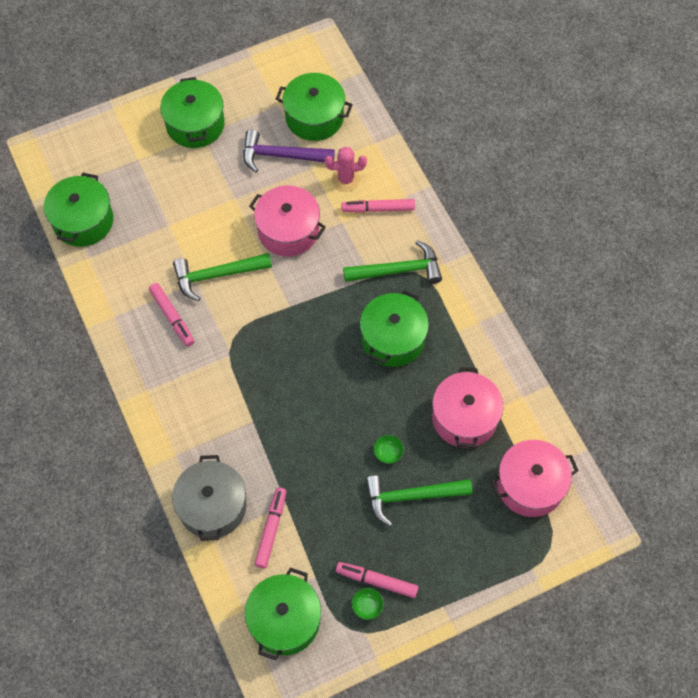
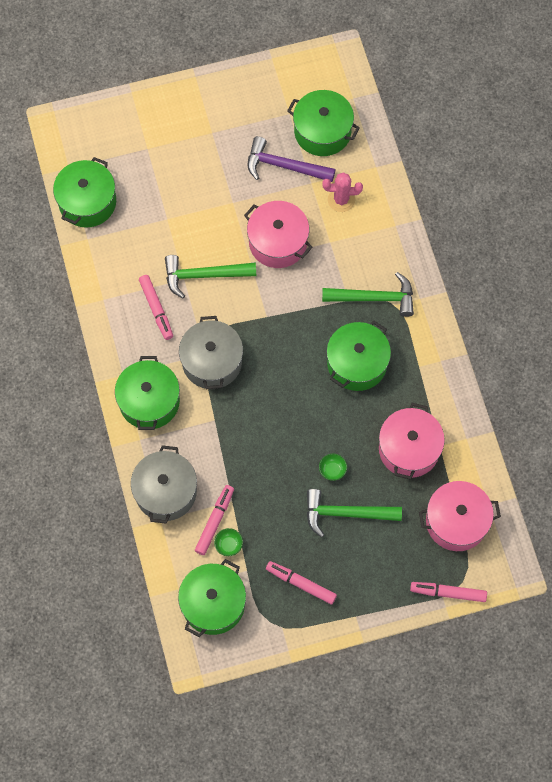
camera: 10 degrees right, 5 degrees up
green pot [160,77,225,148] -> green pot moved to [115,356,180,430]
pink marker [341,199,415,213] -> pink marker moved to [410,582,487,602]
green bowl [351,588,384,620] -> green bowl moved to [214,528,243,556]
none -> grey pot [179,316,243,389]

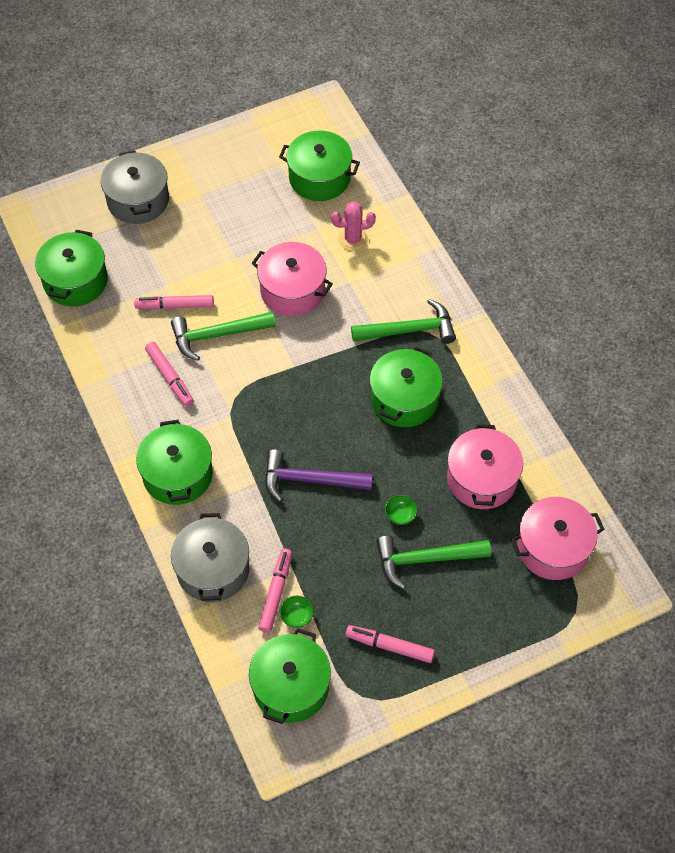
camera: 10 degrees left, 10 degrees down
grey pot [179,316,243,389] -> grey pot moved to [101,151,169,224]
purple hammer [248,136,336,182] -> purple hammer moved to [265,449,373,502]
pink marker [410,582,487,602] -> pink marker moved to [134,295,214,310]

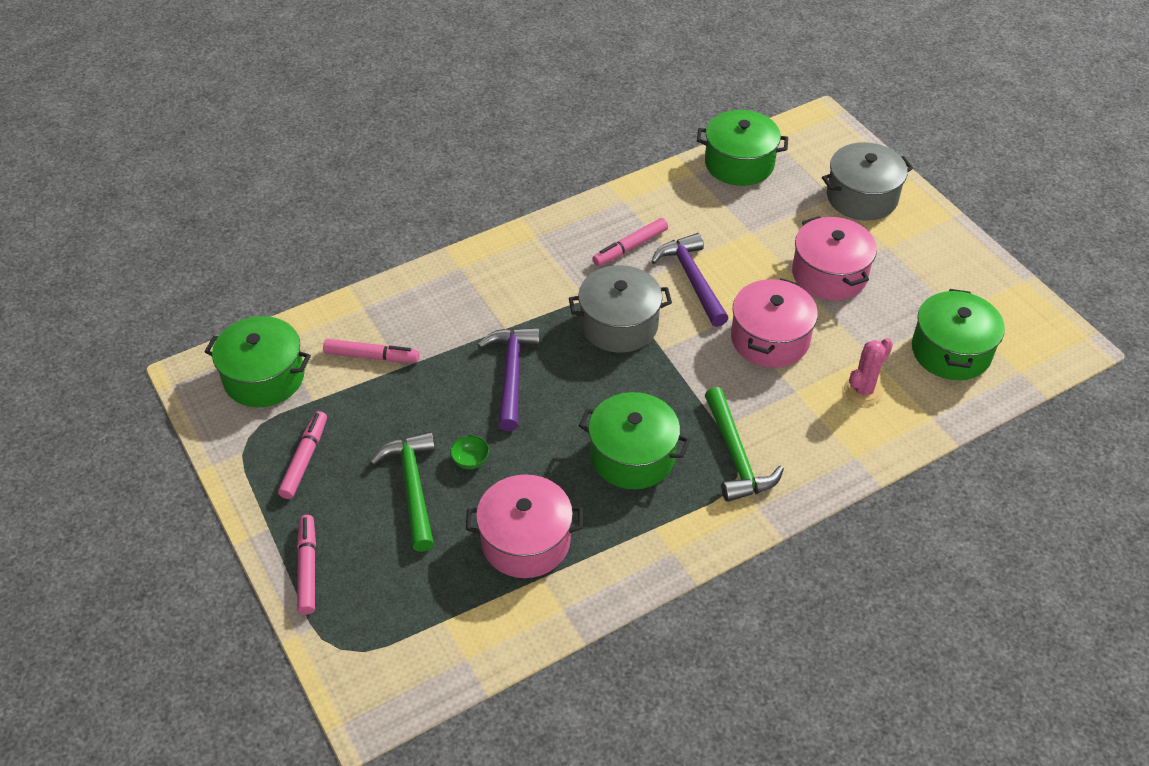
camera: 85 degrees right, 10 degrees down
pink marker [134,295,214,310] -> pink marker moved to [297,515,316,615]
green pot [136,420,213,505] -> none
green hammer [171,312,276,361] -> purple hammer [651,233,728,327]
grey pot [171,513,249,602] -> grey pot moved to [569,265,672,353]
green bowl [280,596,314,628] -> none
pink cactus [331,201,376,251] -> pink cactus turned 60 degrees clockwise [844,338,893,405]
pink pot [511,497,605,580] -> pink pot moved to [792,216,877,301]

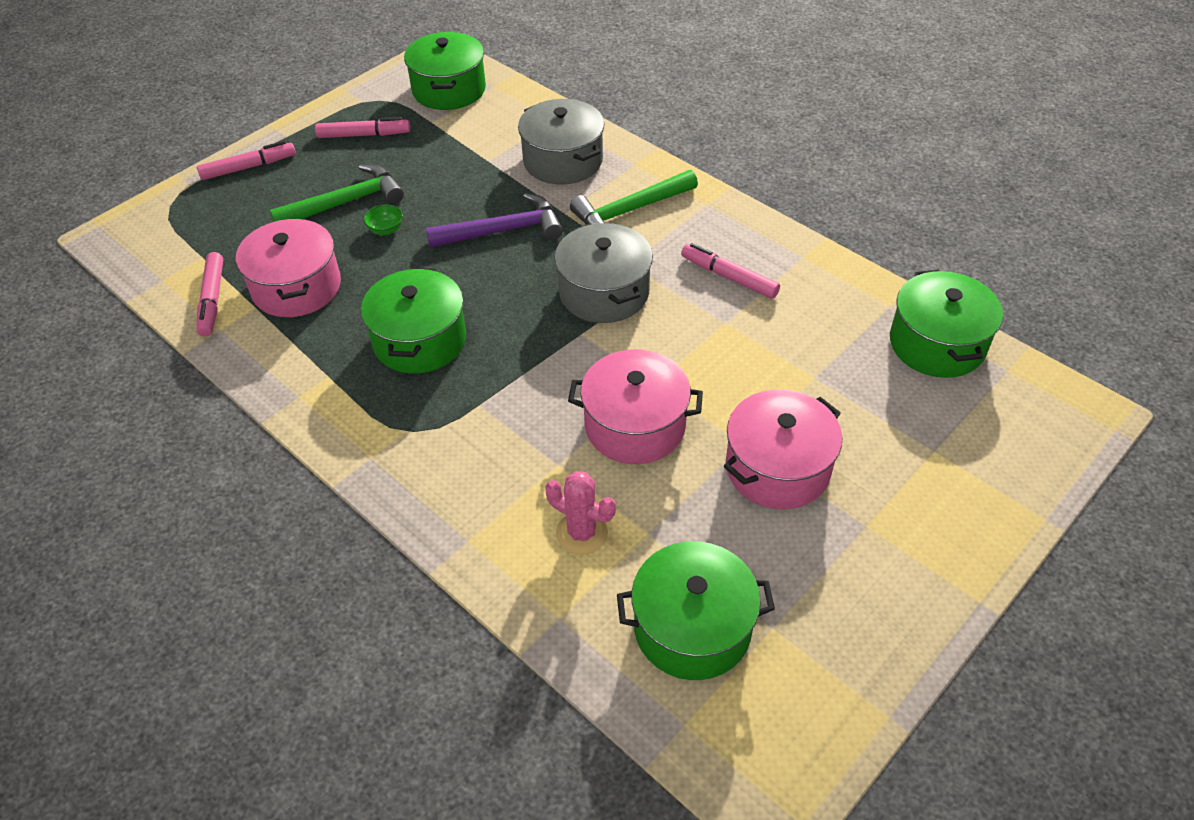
camera: 75 degrees right, 0 degrees up
pink marker [323,339,420,363] -> pink marker moved to [196,252,223,336]
purple hammer [651,233,728,327] -> none
green hammer [705,387,784,502] -> green hammer moved to [570,170,698,224]
grey pot [822,142,913,221] -> grey pot moved to [518,99,604,185]

